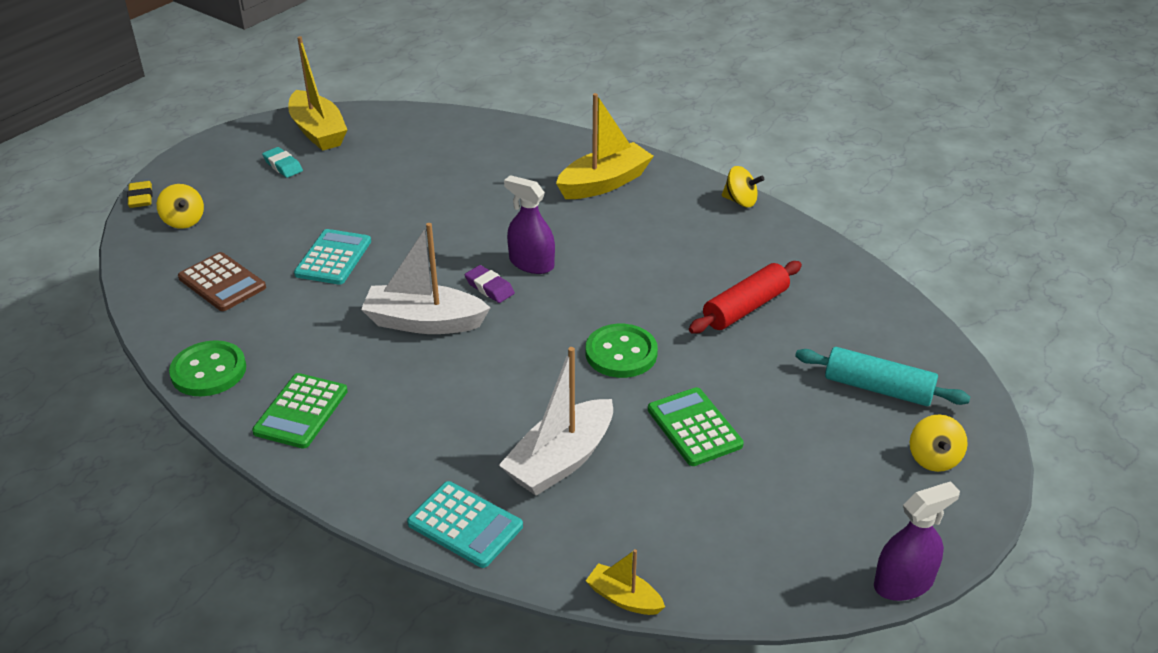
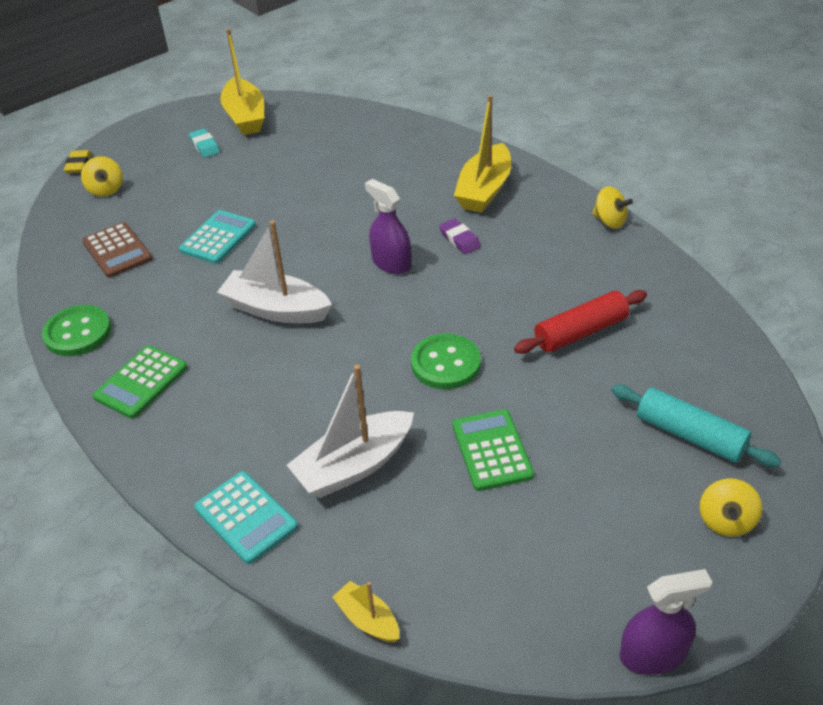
camera: 15 degrees right, 5 degrees up
purple eraser [465,265,515,303] -> purple eraser moved to [439,218,481,254]
yellow boat [556,93,654,199] -> yellow boat turned 135 degrees clockwise [454,95,511,213]

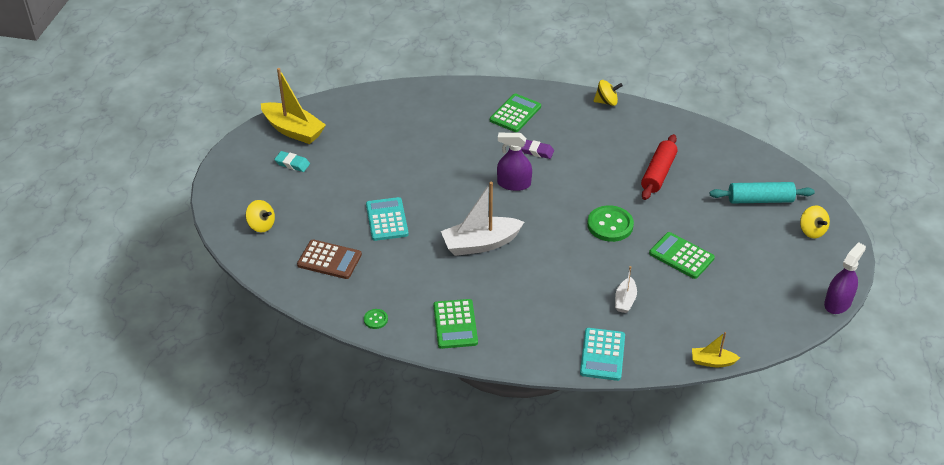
camera: 40 degrees left, 0 degrees up
green button [42,305,111,356] -> green button [364,309,388,329], size x0.49
yellow eraser [64,150,92,173] -> none
turquoise calculator [194,471,298,564] -> turquoise calculator turned 90 degrees clockwise [580,328,625,381]
white boat [287,365,414,498] -> white boat [615,266,637,313], size x0.52
yellow boat [454,95,511,213] -> green calculator [490,93,541,132]

